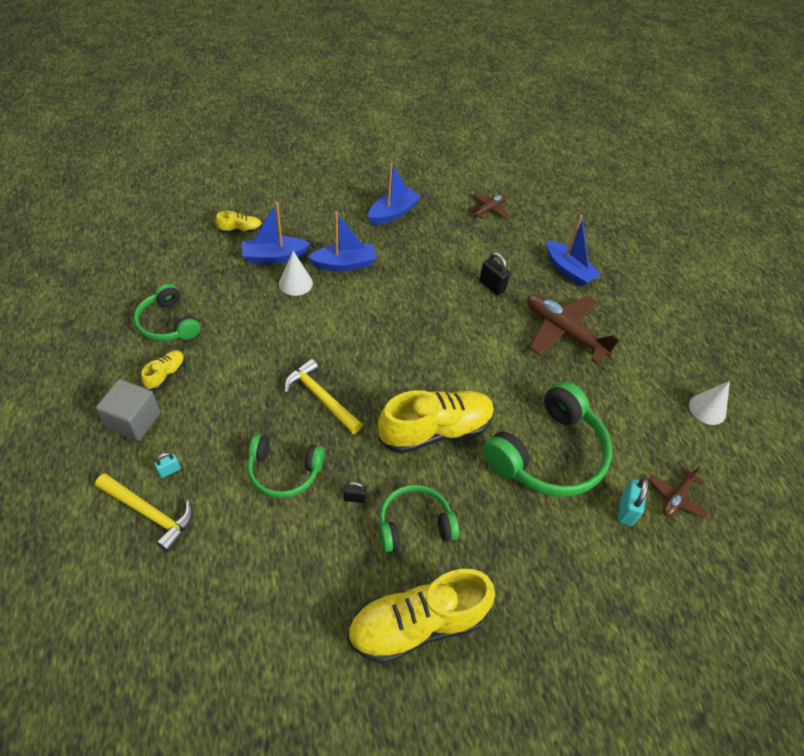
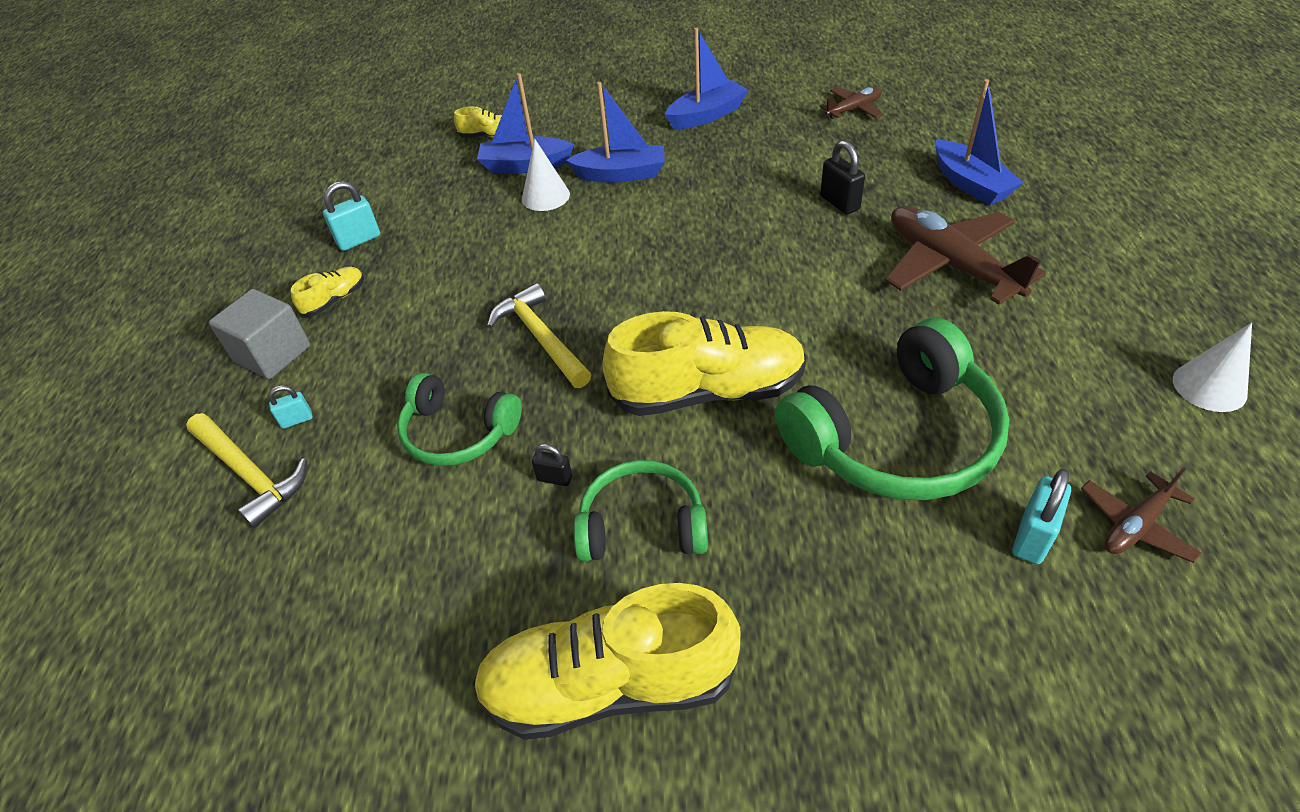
camera: 20 degrees right, 5 degrees down
green headphones [134,283,200,341] -> turquoise padlock [323,181,380,251]

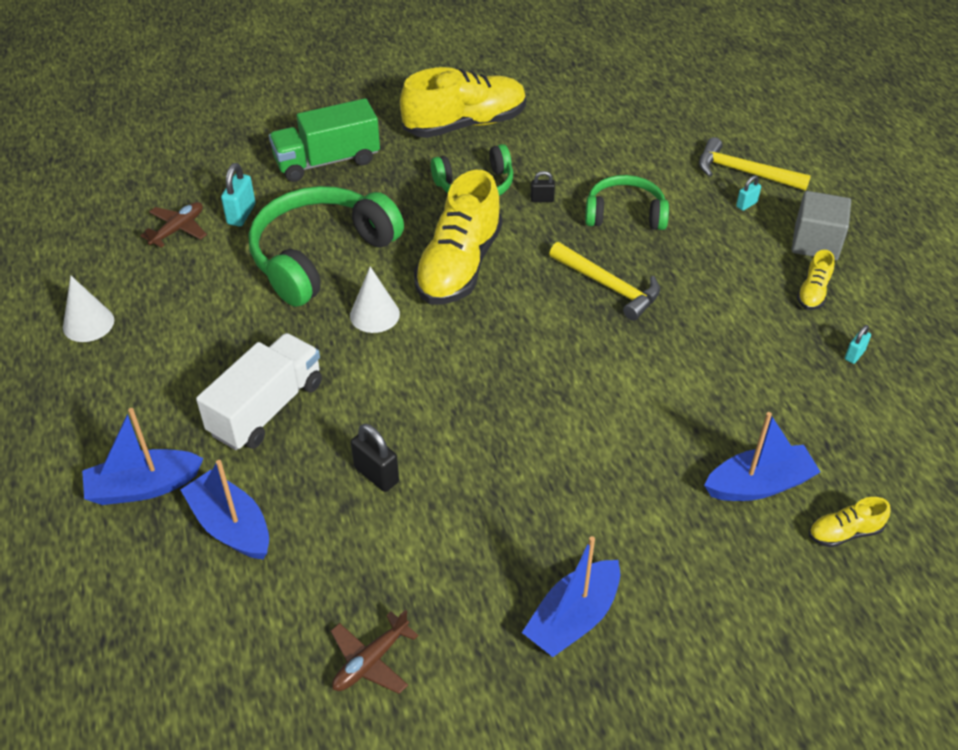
camera: 160 degrees right, 0 degrees up
turquoise padlock [323,181,380,251] -> turquoise padlock [845,325,871,364], size x0.60
white cone [522,139,570,211] -> white cone moved to [350,267,400,333]
blue boat [566,82,665,183] -> blue boat moved to [82,408,204,505]
yellow shoe [603,311,807,416] -> yellow shoe turned 45 degrees counterclockwise [414,170,502,305]
brown plane [885,206,1046,305] -> white truck [196,333,322,450]
none -> green truck [269,98,380,182]

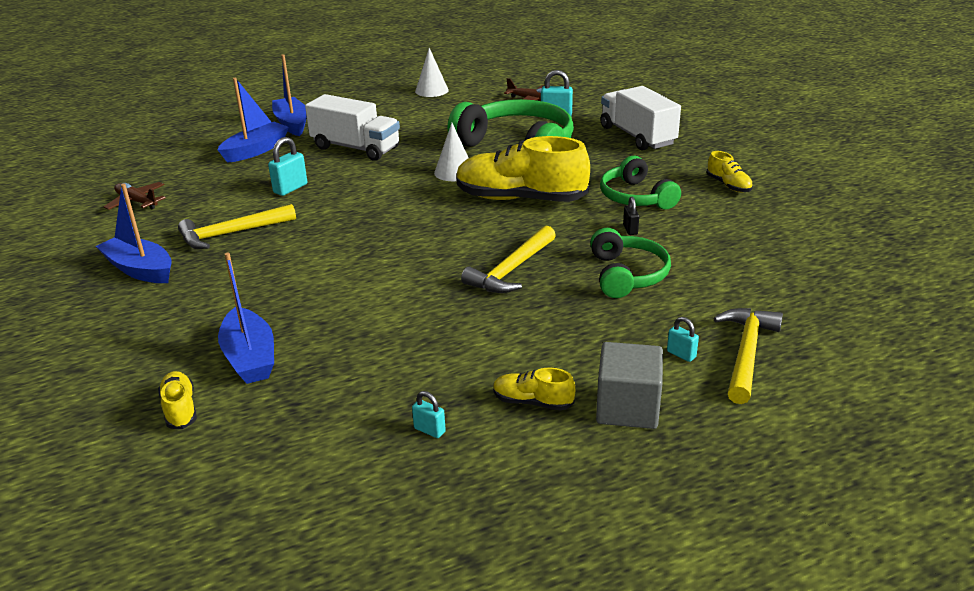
camera: 85 degrees right, 15 degrees down
green truck [269,98,380,182] -> white truck [600,86,681,151]
black padlock [351,424,399,492] -> turquoise padlock [268,137,307,196]
yellow shoe [400,67,526,138] -> yellow shoe [706,151,753,193], size x0.44
none -> yellow hammer [178,204,296,249]

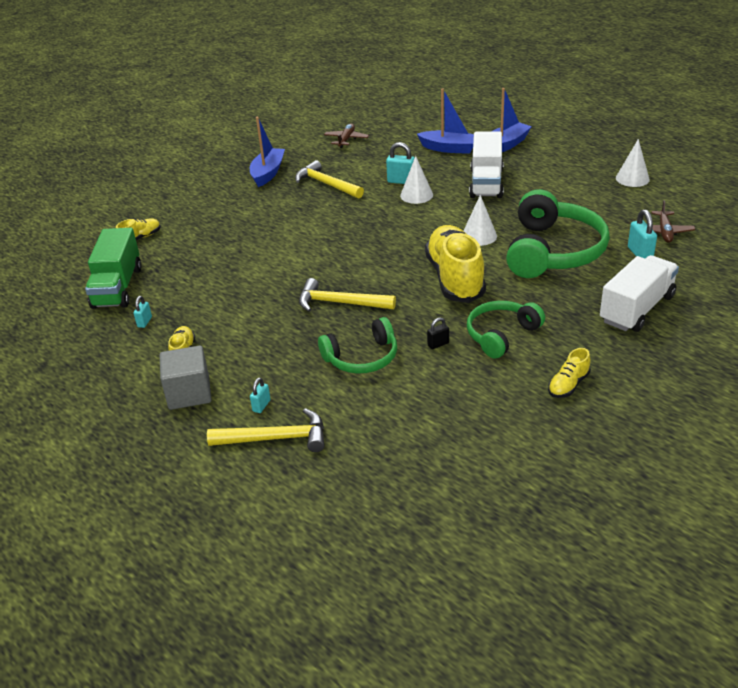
camera: 70 degrees right, 5 degrees up
blue boat [218,253,274,384] -> none
none -> green truck [85,228,142,309]
none -> white cone [400,156,433,204]

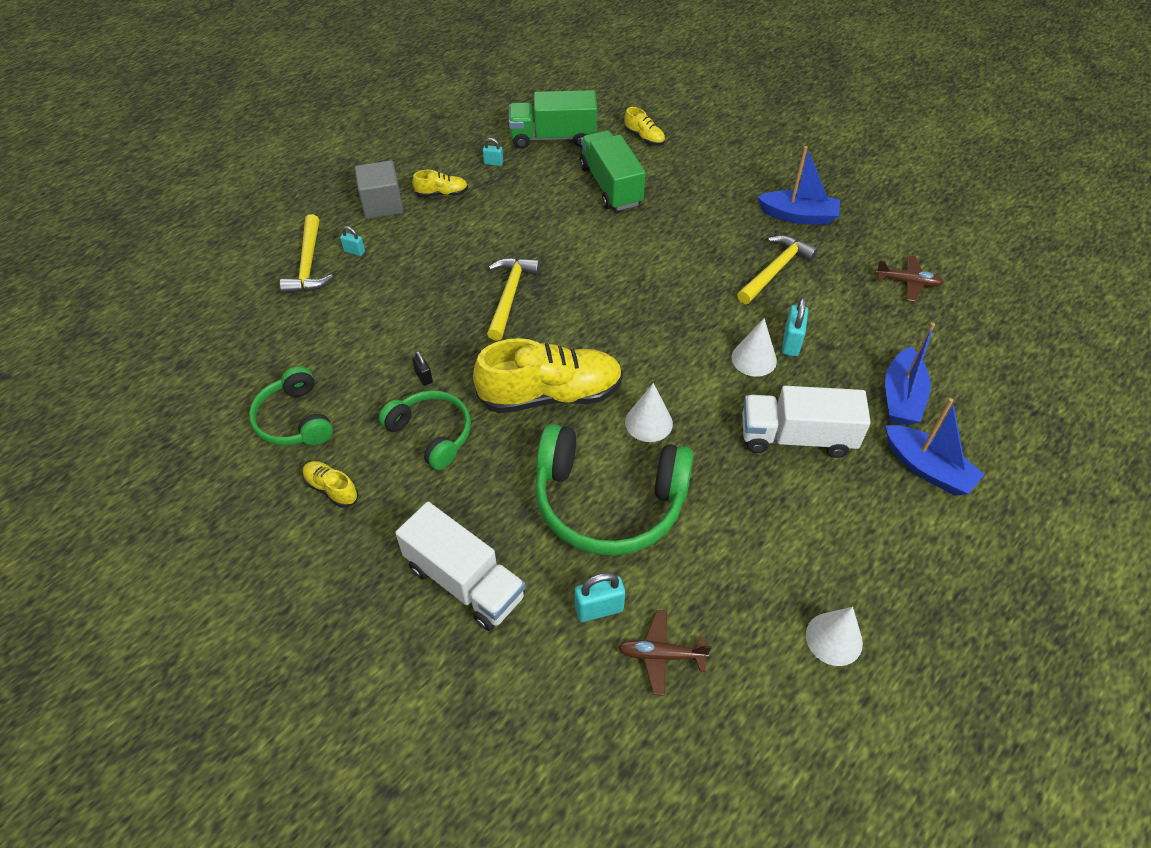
camera: 85 degrees right, 15 degrees up
green headphones [318,317,397,374] -> green headphones moved to [249,366,333,446]
none -> green truck [580,130,646,211]

